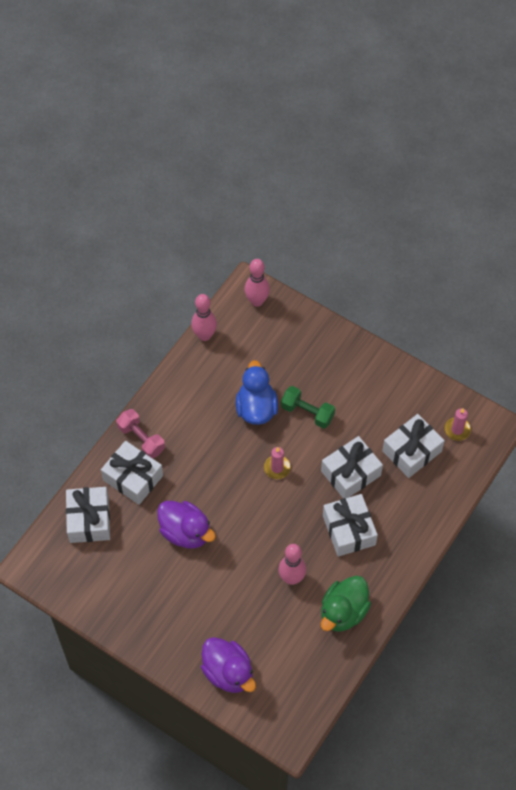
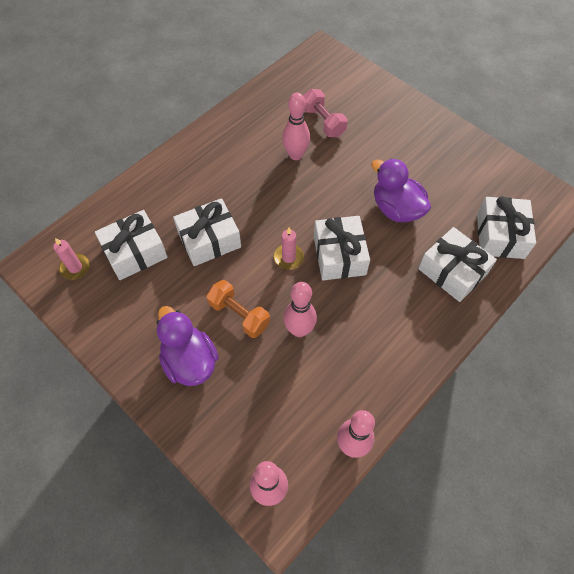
camera: 170 degrees left, 0 degrees up
pink dumbbell [116,409,165,458] -> pink dumbbell moved to [303,89,347,137]
purple duck [201,637,256,693] -> purple duck moved to [156,306,219,386]
blue duck [236,360,278,425] -> pink bowling pin [283,282,317,337]
green dumbbell [281,386,335,429] -> orange dumbbell [206,280,270,338]
green duck [321,576,371,631] -> none
white gift [323,494,378,557] -> white gift moved to [314,216,370,280]

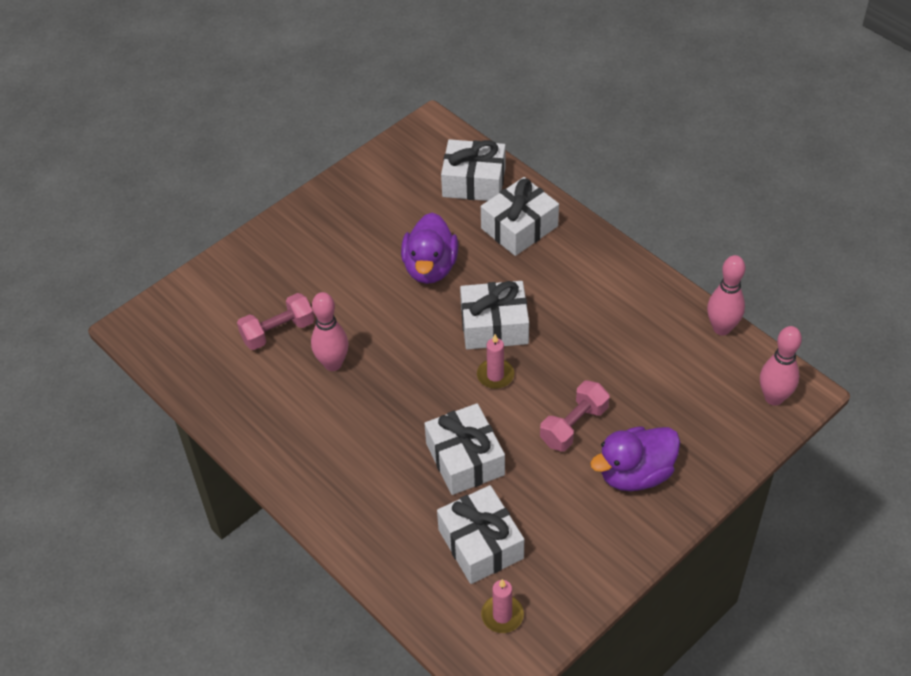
camera: 85 degrees left, 10 degrees down
orange dumbbell [206,280,270,338] -> pink dumbbell [540,380,610,452]
pink bowling pin [283,282,317,337] -> none
purple duck [371,158,431,222] -> purple duck turned 45 degrees counterclockwise [401,212,458,284]

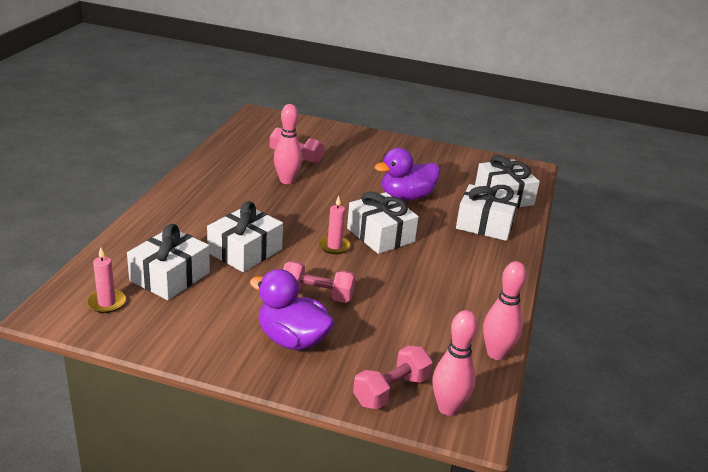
camera: 55 degrees right, 20 degrees down
none -> pink dumbbell [353,346,433,410]

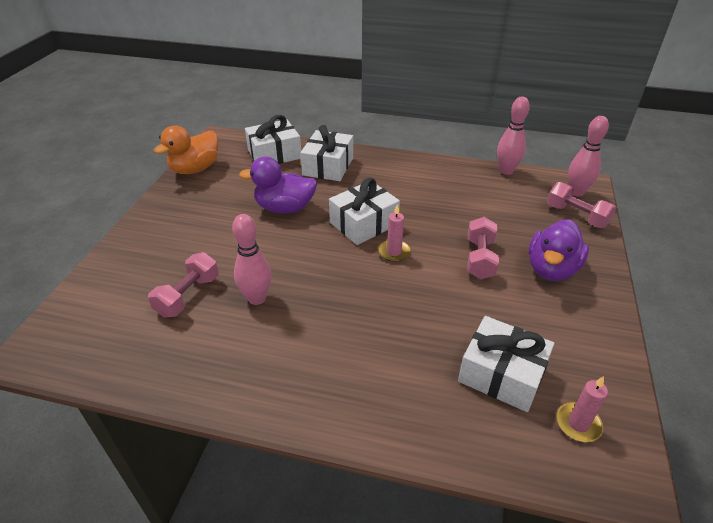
camera: 90 degrees left, 10 degrees up
white gift [207,201,283,272] -> none
purple duck [374,148,440,201] -> purple duck turned 120 degrees clockwise [239,156,317,214]
none -> orange duck [154,126,219,174]

